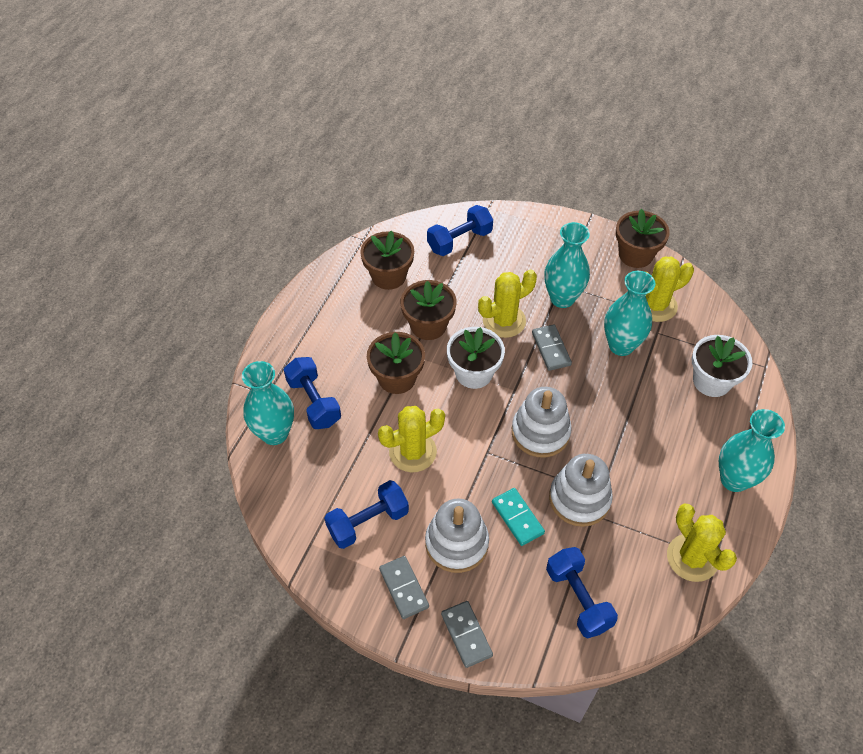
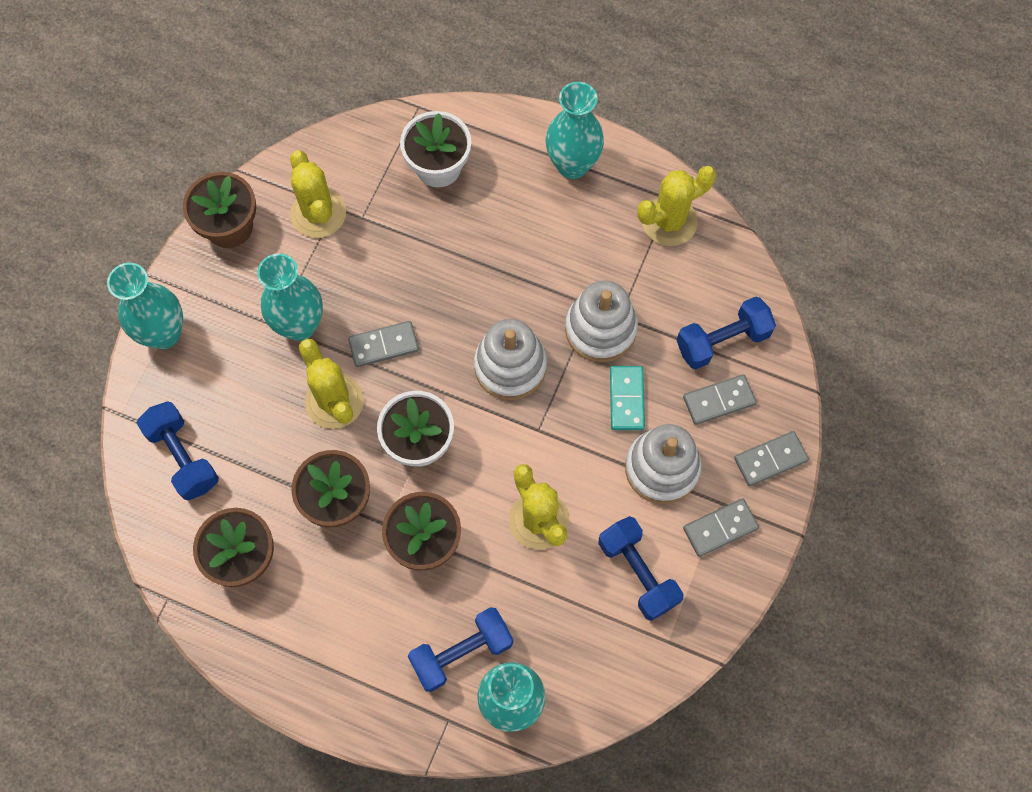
camera: 90 degrees left, 15 degrees up
turquoise domino [492,488,545,546] -> turquoise domino turned 60 degrees counterclockwise [610,366,645,430]
turquoise vase [604,271,655,356] -> turquoise vase moved to [107,263,183,349]
none -> grey domino [683,374,756,425]

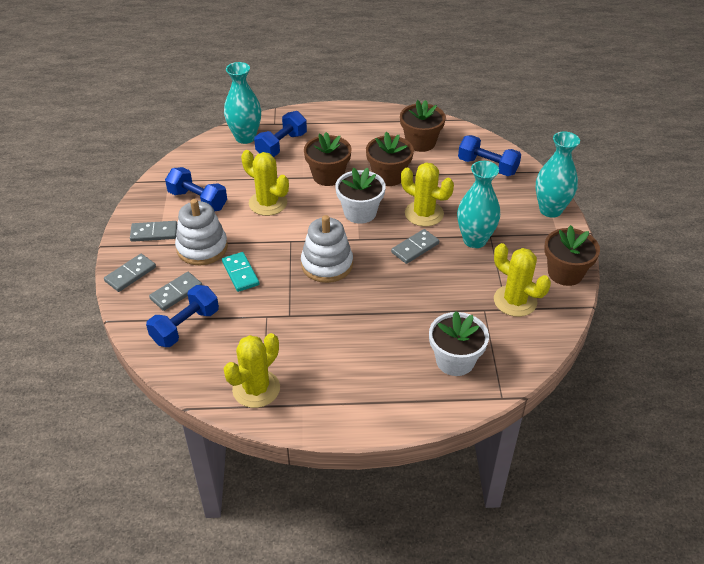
camera: 155 degrees right, 25 degrees down
turquoise vase [546,82,604,179] -> none
white stacking toy [565,281,638,362] -> none
grey domino [683,498,759,557] -> grey domino turned 45 degrees clockwise [130,221,177,242]

